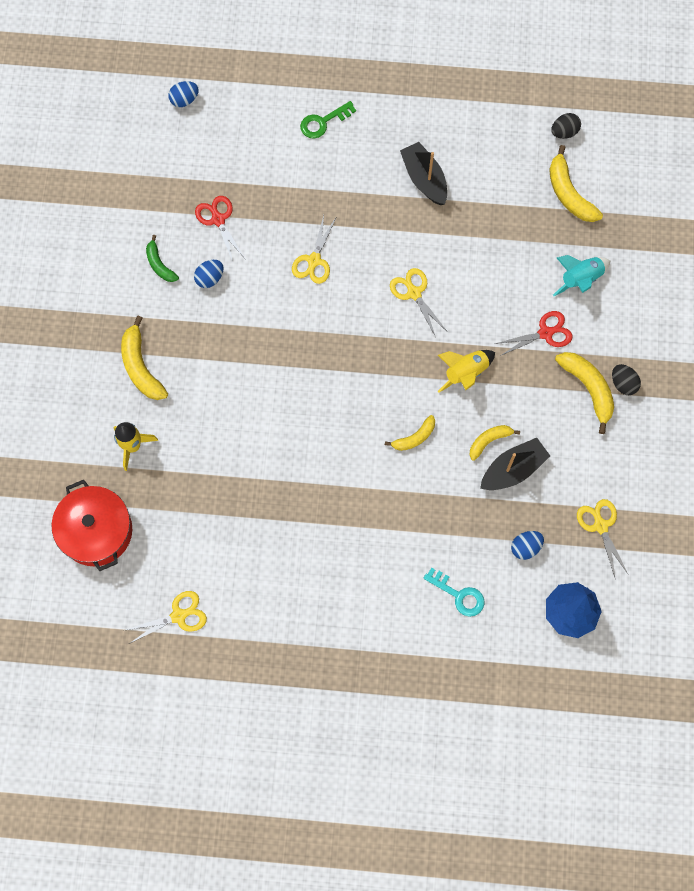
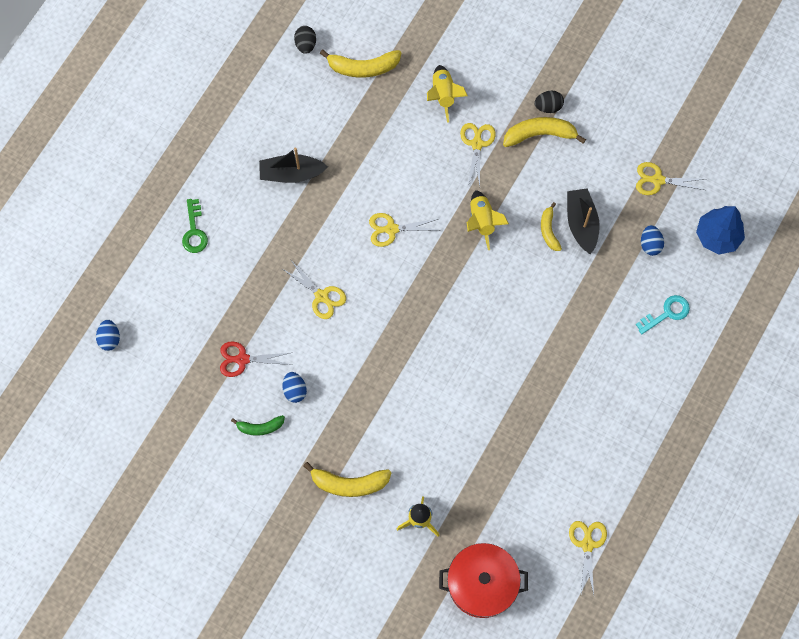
camera: 65 degrees left, 0 degrees up
yellow banana [385,415,435,451] -> none
red scissors [495,311,572,356] -> yellow scissors [460,123,496,186]
turquoise rocket [553,255,610,296] -> yellow rocket [427,65,468,123]

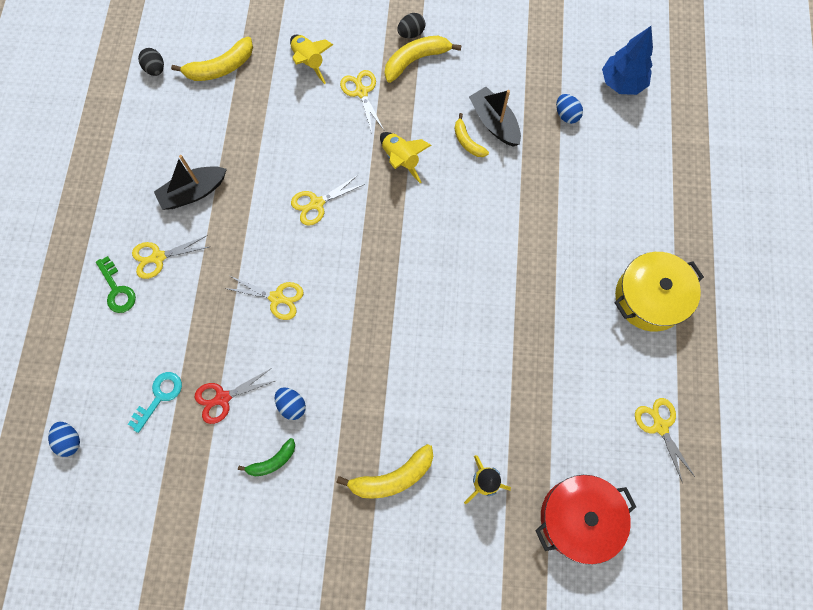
camera: 25 degrees left, 0 degrees up
yellow scissors [636,162,705,195] -> yellow scissors moved to [132,235,209,279]
turquoise key [636,295,690,334] -> turquoise key moved to [128,372,182,433]
none -> yellow pot [614,252,704,332]

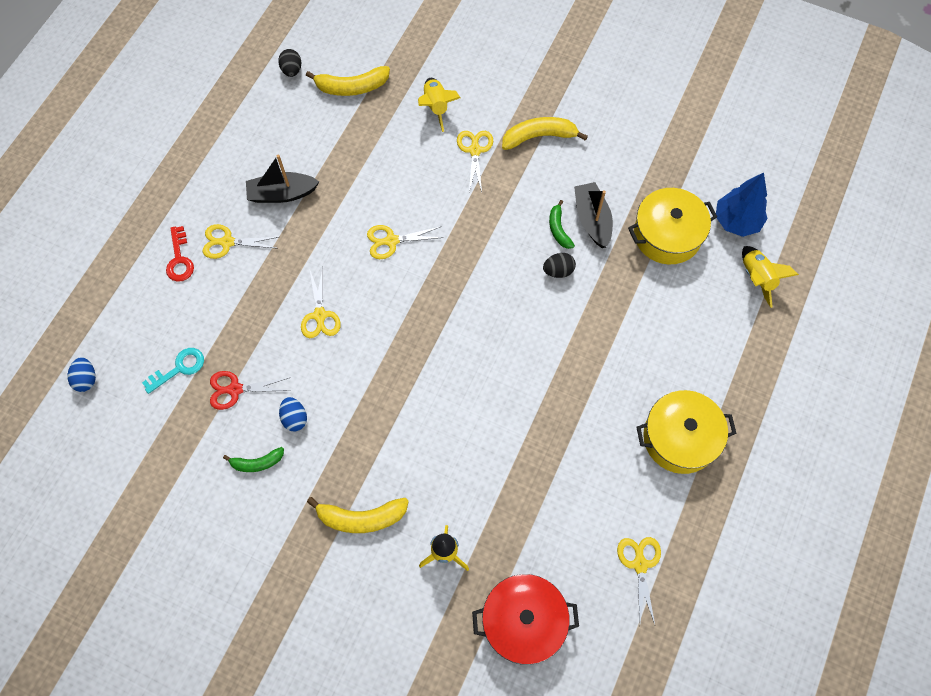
camera: 20 degrees right, 5 degrees down
green key [96,256,136,313] -> red key [166,226,194,282]
yellow scissors [224,276,304,320] -> yellow scissors turned 45 degrees clockwise [301,268,341,338]
yellow rocket [380,132,431,183] -> yellow rocket moved to [742,246,799,308]
black egg [397,13,425,38] -> black egg moved to [543,253,576,278]
yellow banana [455,113,489,157] -> green banana [549,200,575,249]
blue egg [556,94,583,124] -> yellow pot [628,188,717,264]

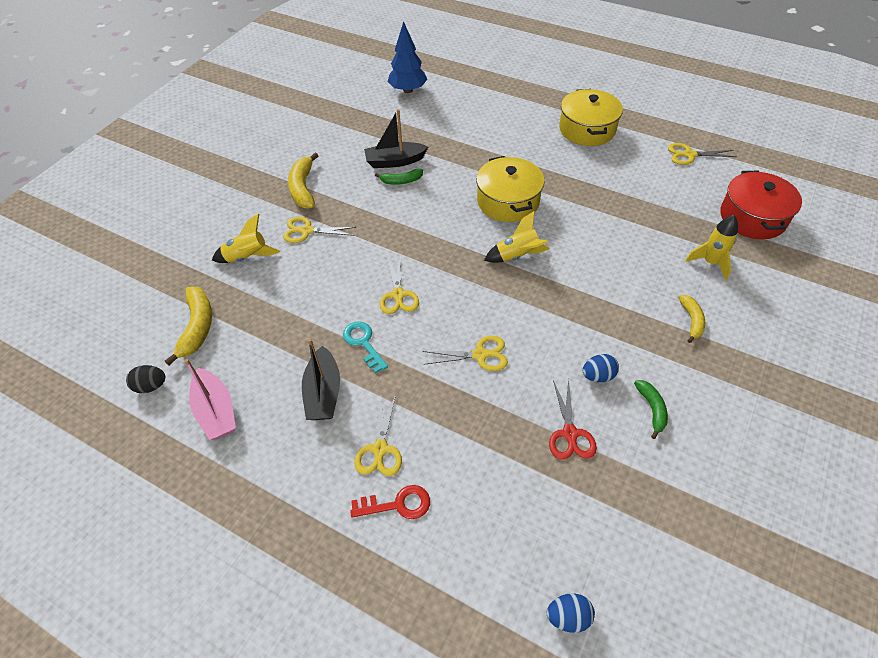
camera: 85 degrees left, 15 degrees down
turquoise key [142,348,204,394] -> turquoise key moved to [343,321,388,373]
yellow banana [307,497,409,533] -> yellow banana [678,295,705,343], size x0.61
black egg [543,253,576,278] -> none
yellow pot [628,188,717,264] -> yellow pot moved to [476,156,544,222]
yellow rocket [742,246,799,308] -> yellow rocket moved to [484,211,550,263]
none -> pink boat [184,359,236,440]

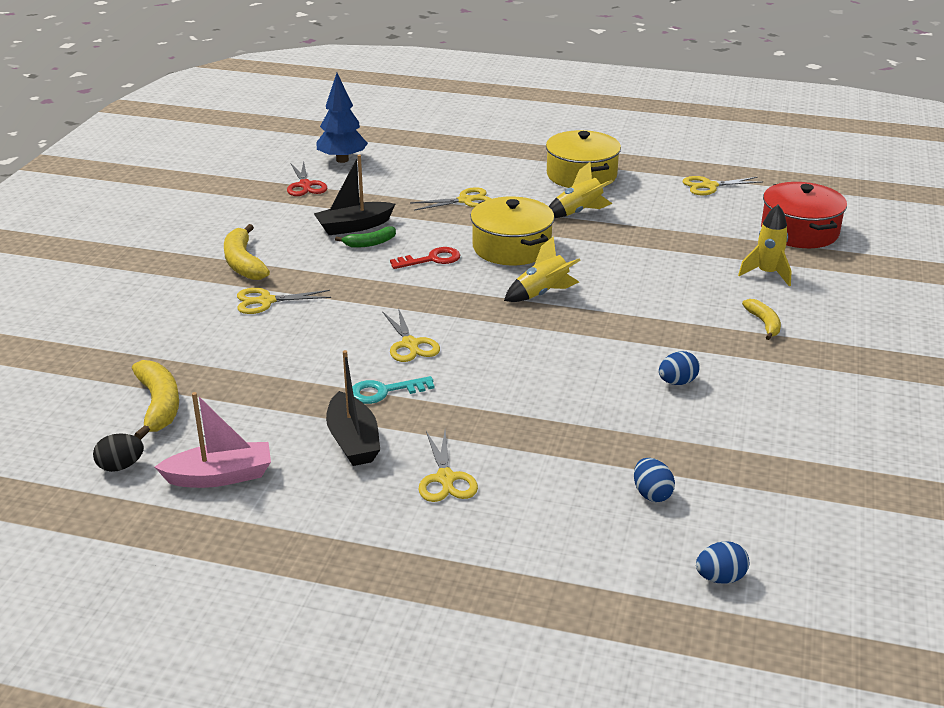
camera: 15 degrees left, 20 degrees down
pink boat [184,359,236,440] -> pink boat turned 60 degrees counterclockwise [155,392,271,488]
yellow rocket [212,214,280,263] -> yellow rocket moved to [549,162,613,218]
turquoise key [343,321,388,373] -> turquoise key turned 60 degrees counterclockwise [352,376,435,404]
red key [350,485,430,519] -> red key moved to [390,247,460,269]
yellow scissors [423,336,508,371] -> yellow scissors moved to [410,187,492,211]
red scissors [549,379,597,460] -> red scissors moved to [287,162,327,196]
green banana [634,380,668,439] -> none
none -> blue egg [634,458,675,502]

